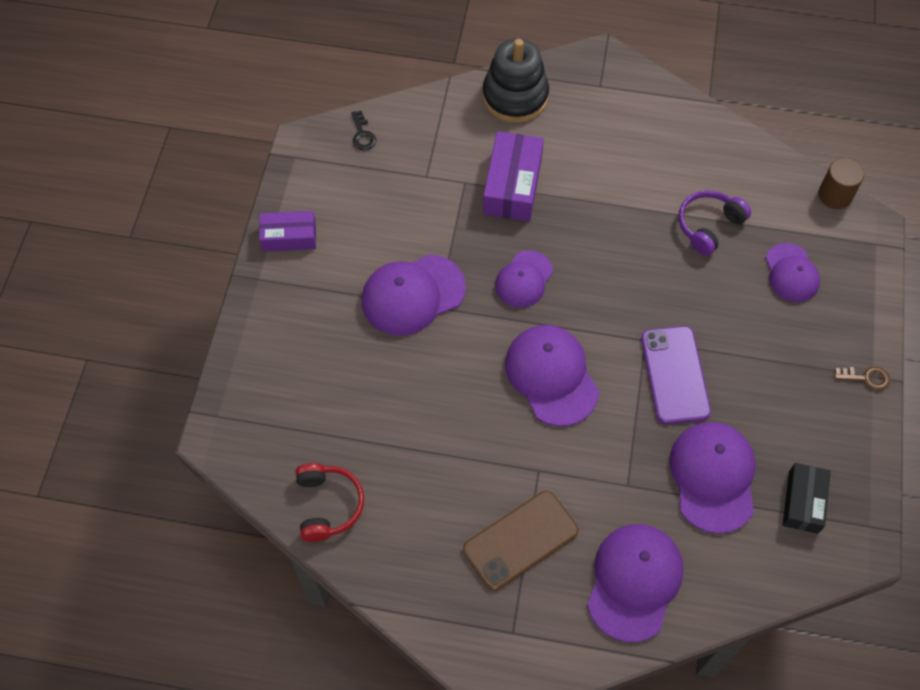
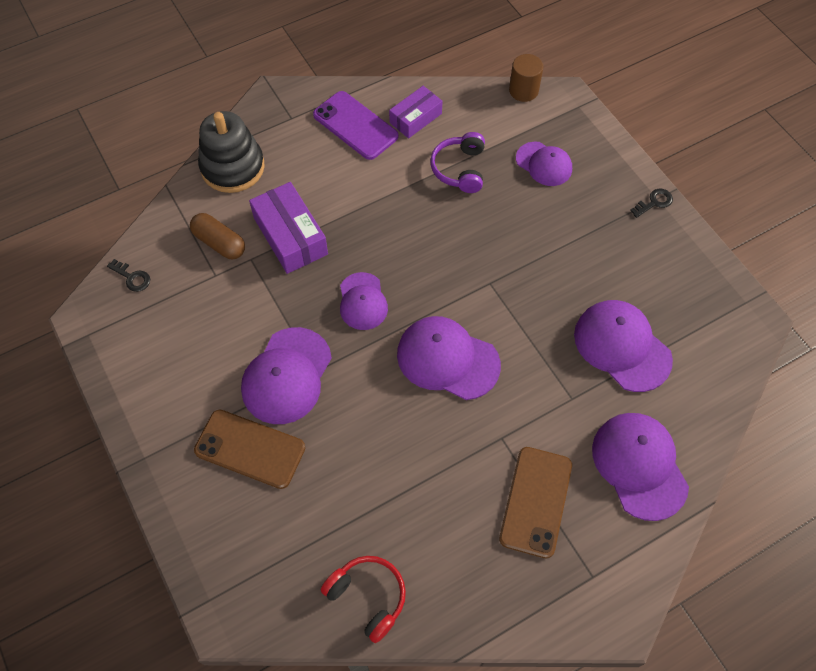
camera: 40 degrees left, 0 degrees up
purple box [259,211,316,252] -> purple box moved to [389,86,443,139]
purple phone [641,326,711,424] -> purple phone moved to [313,91,398,160]
black box [783,463,831,534] -> none
brown key [834,367,890,391] -> black key [630,189,673,218]
none -> brown capsule [190,213,245,259]
none -> brown phone [194,410,305,489]

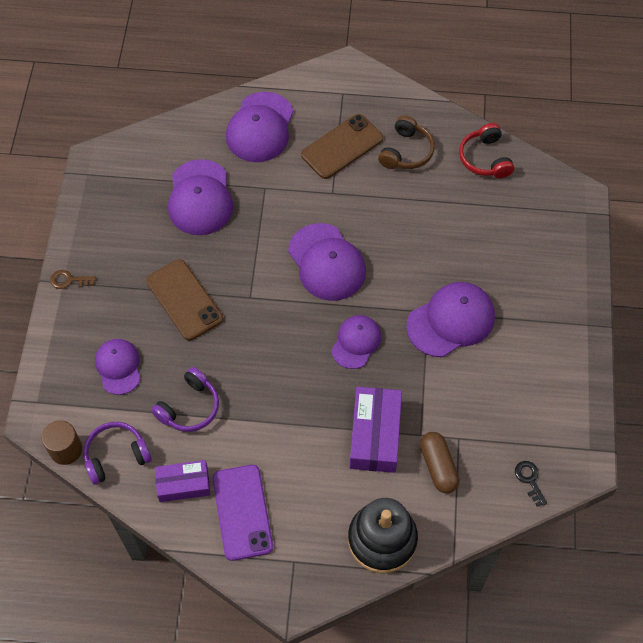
camera: 145 degrees left, 0 degrees up
brown phone [194,410,305,489] -> brown phone moved to [146,259,223,340]
black key [630,189,673,218] -> brown key [50,270,96,289]
none -> purple headphones [83,422,152,485]
none -> brown headphones [378,115,435,169]

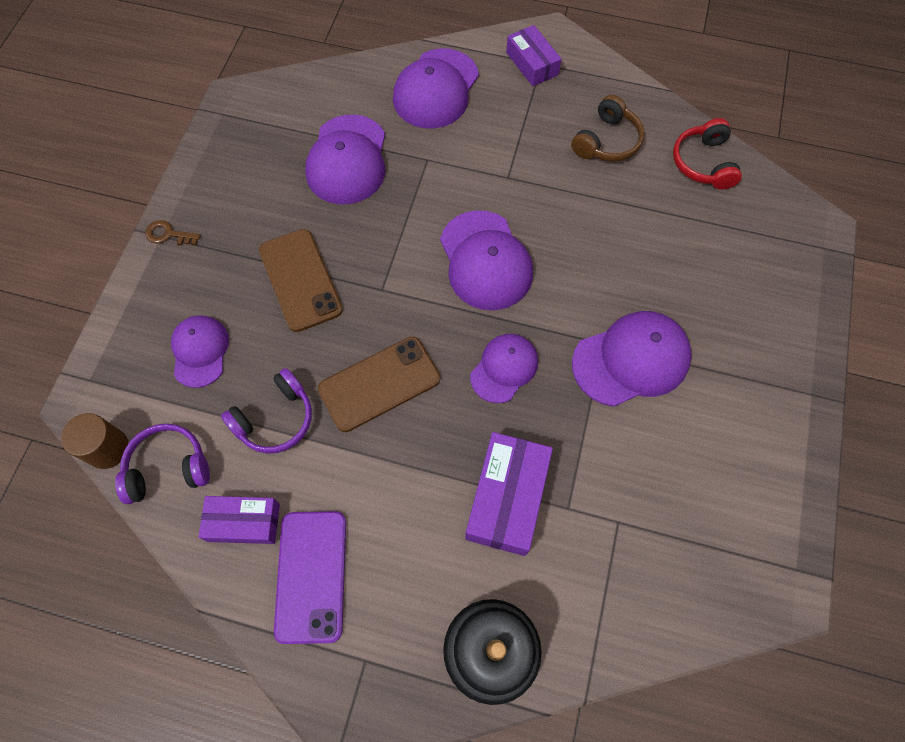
camera: 10 degrees right, 5 degrees up
brown phone [301,114,383,179] -> brown phone moved to [318,337,440,432]
brown capsule [420,432,460,493] -> none
black key [515,461,547,507] -> none
none -> purple box [506,25,561,86]

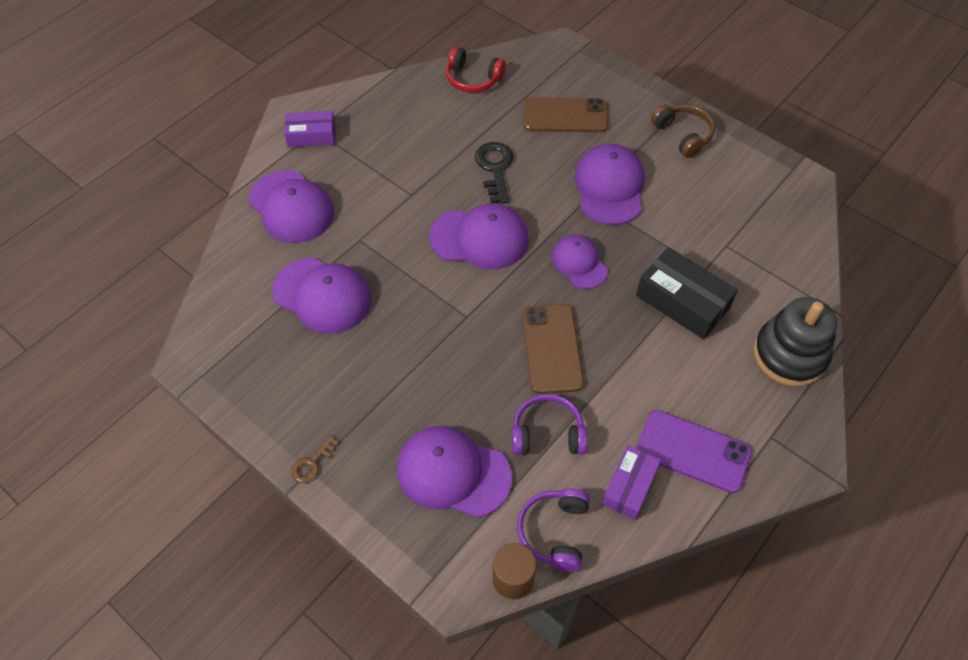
camera: 65 degrees left, 10 degrees down
purple cap [171,315,229,388] -> purple cap [397,426,512,518], size x1.58
purple headphones [221,368,312,454] -> purple headphones turned 75 degrees counterclockwise [512,394,587,455]
brown phone [259,229,343,332] -> brown phone moved to [523,97,608,132]
purple box [465,432,553,556] -> black box [636,247,738,339]
brown headphones [571,95,645,162] -> brown headphones moved to [651,104,715,158]
none -> black key [475,142,513,204]

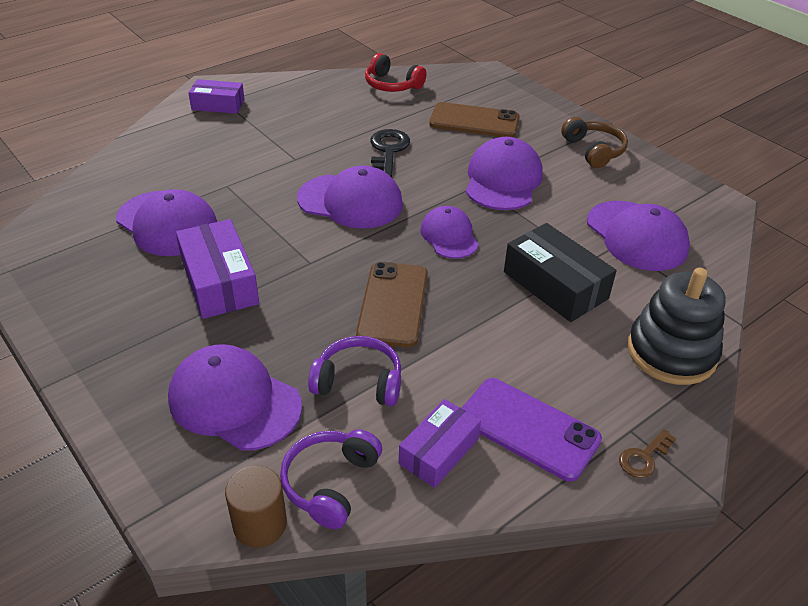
camera: 10 degrees right, 15 degrees down
purple cap [248,170,334,243] -> purple cap moved to [587,201,690,271]
brown key [291,435,339,483] -> brown key moved to [619,429,676,478]
none -> purple box [176,219,259,319]

